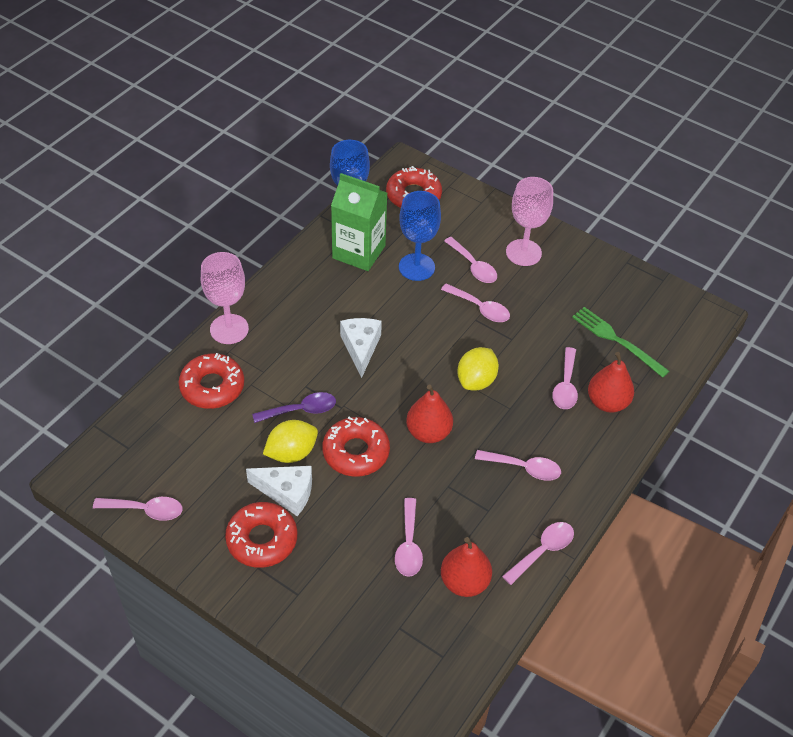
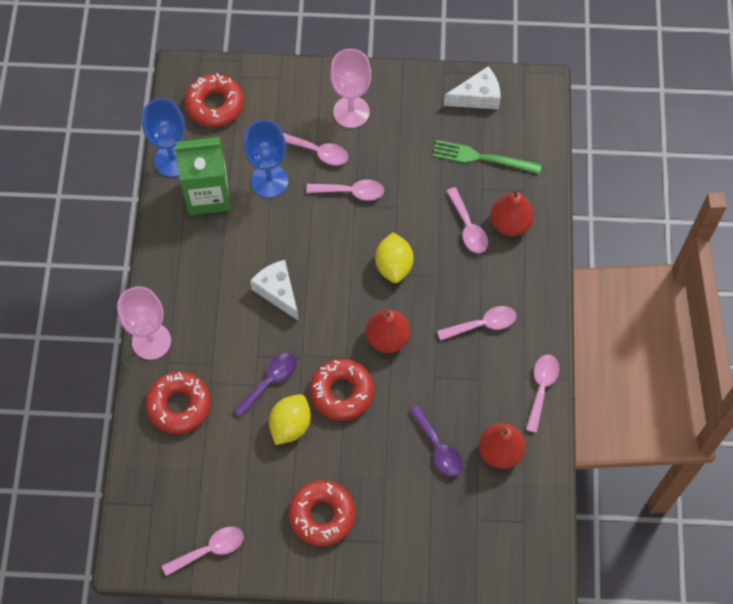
camera: 30 degrees left, 15 degrees up
white cheese [246,466,312,516] -> white cheese moved to [444,66,501,109]
pink spoon [395,498,423,577] -> purple spoon [409,405,463,477]

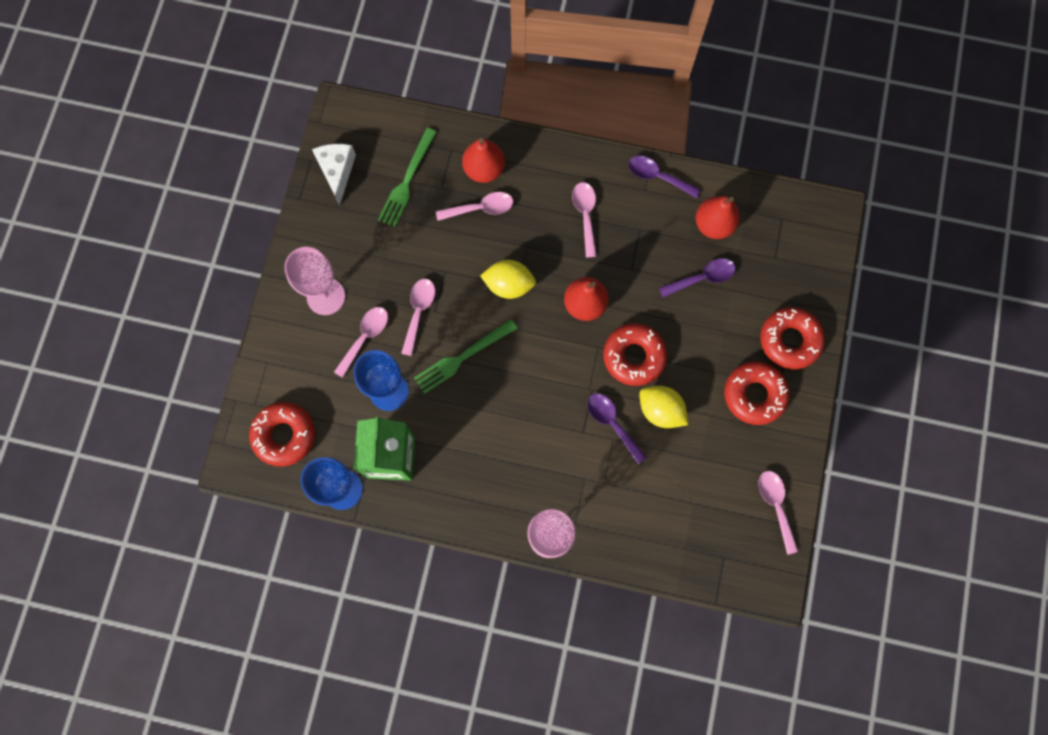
camera: 80 degrees left, 10 degrees up
red donut [146,371,211,434] -> red donut moved to [761,307,825,369]
white cheese [250,260,299,321] -> none
pink spoon [526,355,560,433] -> purple spoon [628,156,701,198]
none -> green fork [414,319,518,394]

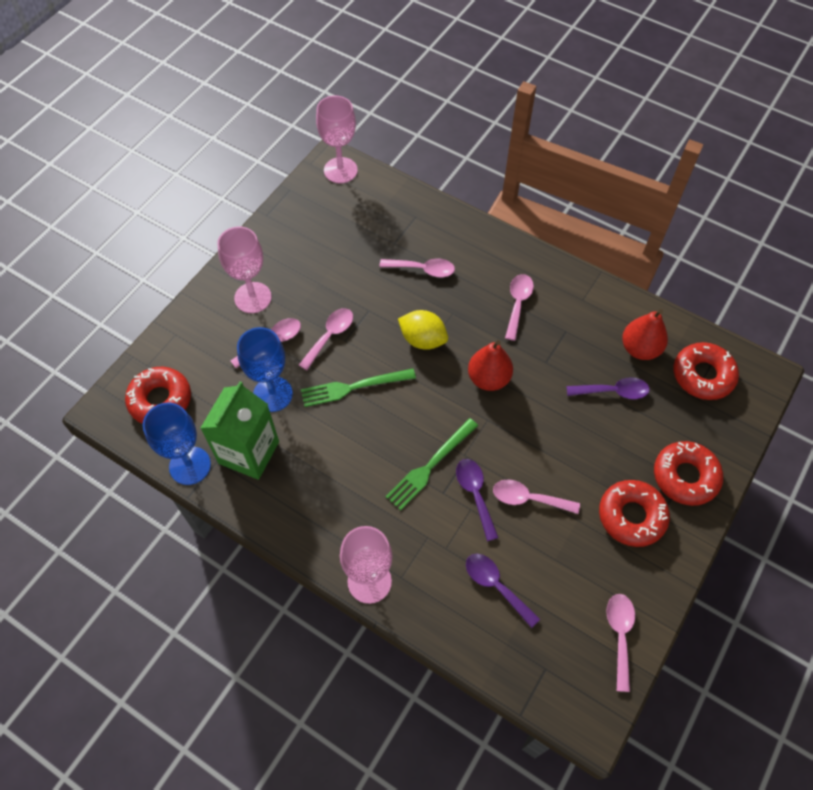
camera: 20 degrees right, 15 degrees down
white cheese [312,144,356,205] -> none
green fork [378,128,437,227] -> green fork moved to [385,418,478,510]
red pear [462,138,505,183] -> none
red donut [603,324,667,386] -> red donut moved to [674,342,739,400]
purple spoon [628,156,701,198] -> purple spoon moved to [466,554,540,628]
yellow lemon [639,386,688,428] -> pink spoon [493,479,580,514]
none -> pink goblet [316,95,358,183]

